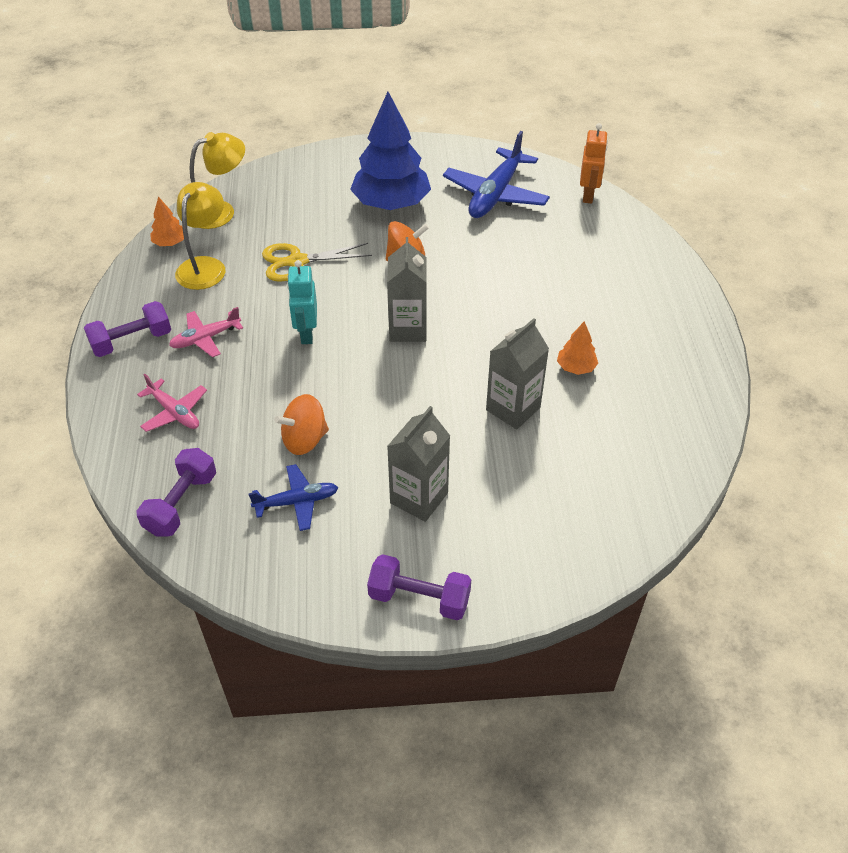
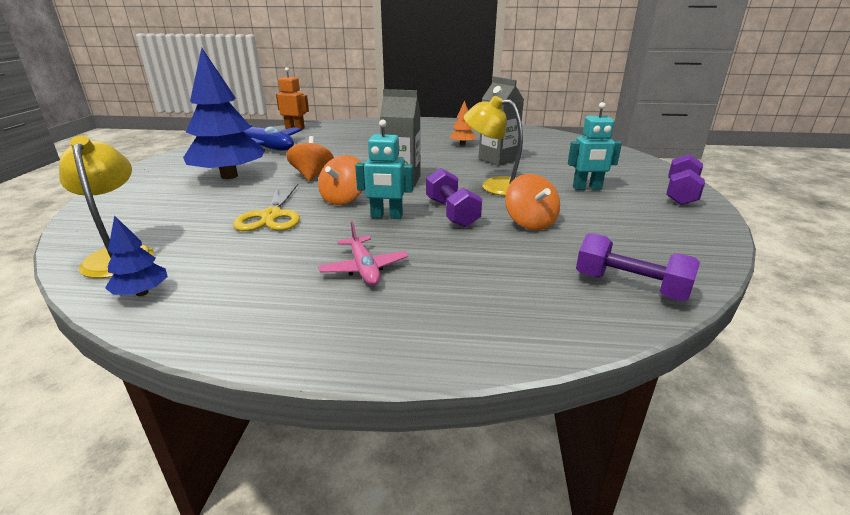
camera: 80 degrees left, 20 degrees down
purple dumbbell [84,301,171,357] -> purple dumbbell moved to [426,168,482,228]
pink plane [137,374,207,432] -> none
orange tree [150,196,184,246] -> blue tree [105,215,168,296]
yellow lamp [175,182,225,290] -> yellow lamp moved to [464,96,523,196]
blue plane [248,464,338,531] -> none
grey carton [387,406,450,522] -> turquoise robot [568,102,622,190]
none -> orange spinning top [318,155,362,205]

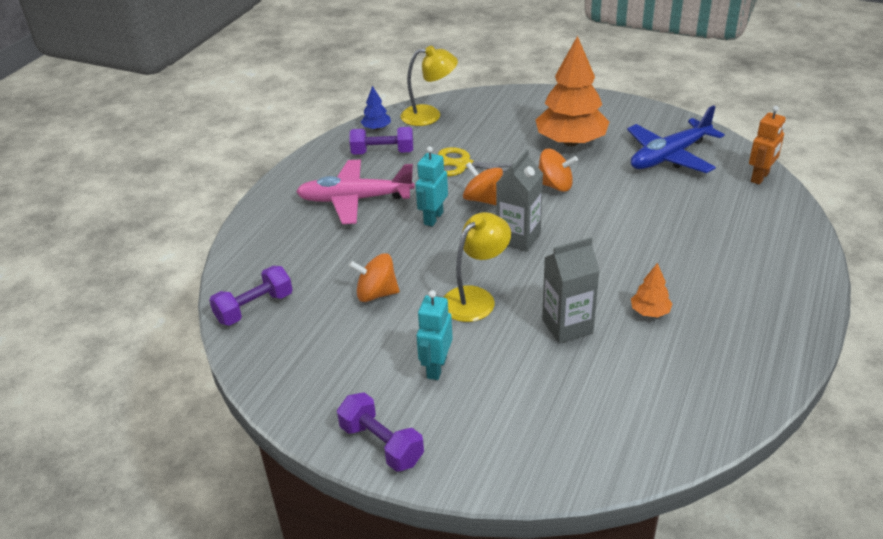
camera: 110 degrees right, 10 degrees up
blue tree [183,48,265,179] -> orange tree [536,36,609,146]
pink plane [318,221,408,285] -> pink plane [296,160,415,224], size x1.81
purple dumbbell [426,168,482,228] -> purple dumbbell moved to [350,127,413,155]

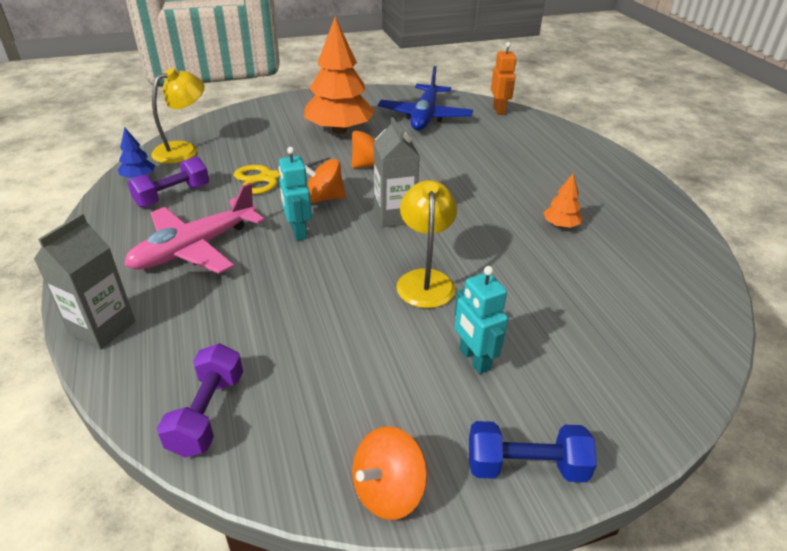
camera: 45 degrees left, 0 degrees up
purple dumbbell [337,392,424,472] -> blue dumbbell [469,421,597,482]
orange spinning top [349,253,399,302] -> orange spinning top moved to [352,426,427,520]
grey carton [542,237,600,344] -> grey carton moved to [34,213,135,349]

